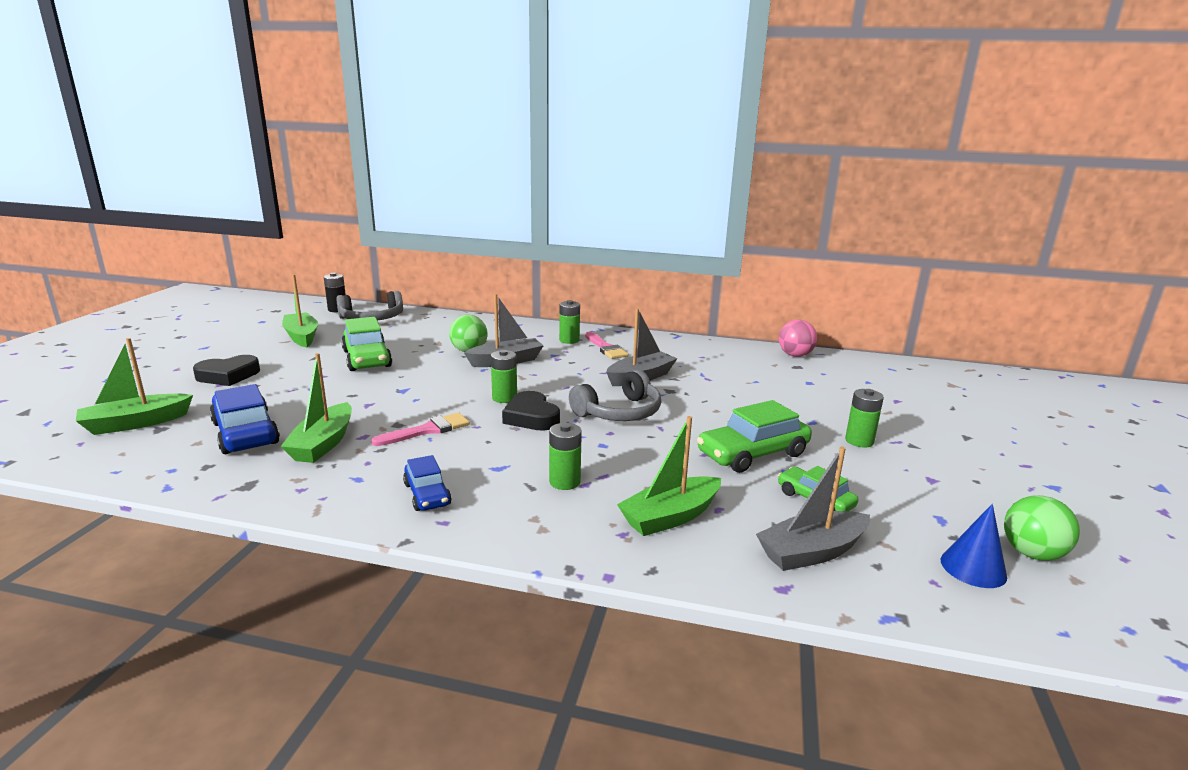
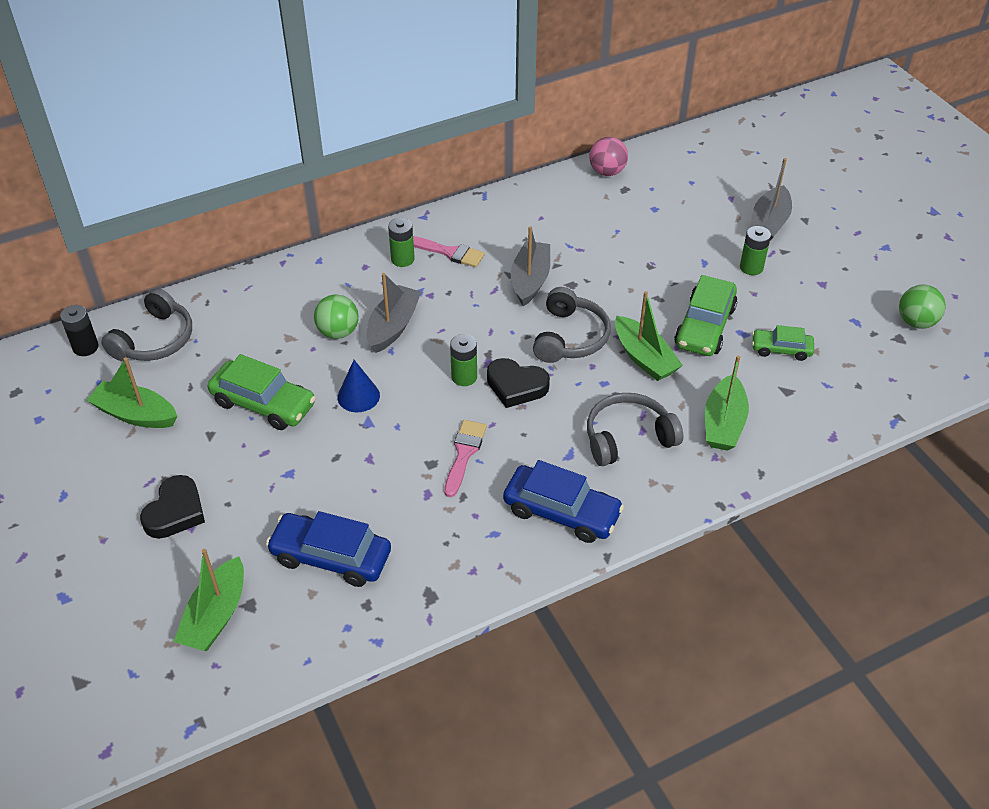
camera: 40 degrees left, 25 degrees up
green boat [280,353,352,463] -> green boat moved to [615,291,683,381]
blue car [403,455,452,511] -> blue car [503,460,624,543], size x1.68
green battery [549,423,582,490] -> grey headphones [587,393,684,466]
grey boat [756,447,870,571] -> grey boat moved to [750,158,792,241]
blue cone [941,504,1007,588] -> blue cone moved to [338,360,380,412]

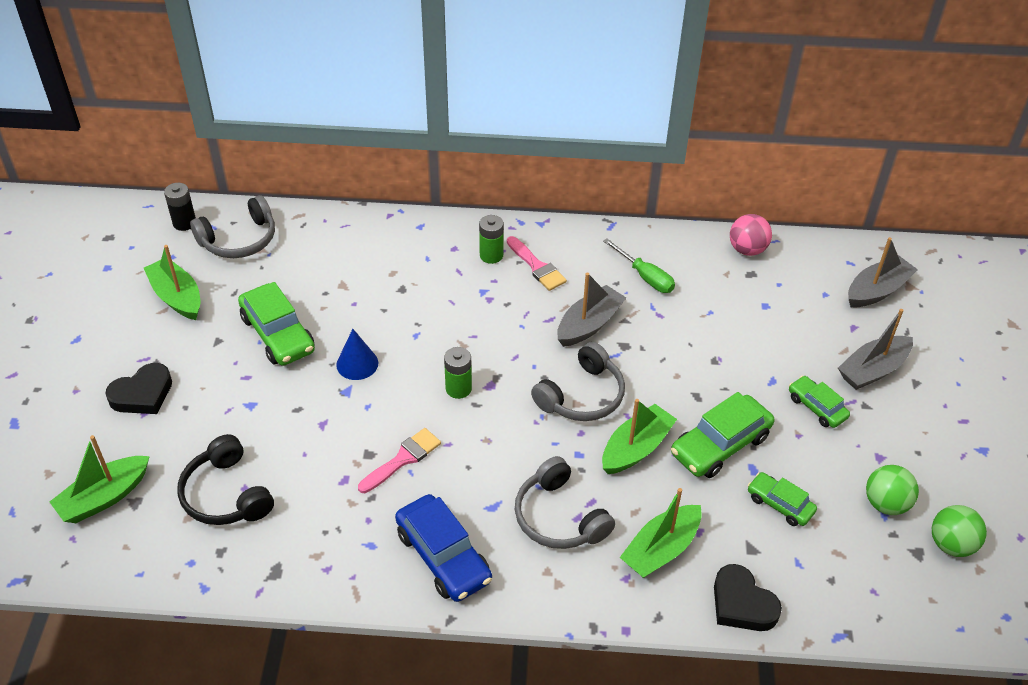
camera: 30 degrees right, 0 degrees up
blue car [266,511,391,587] -> black headphones [178,434,274,525]
green ball [314,295,359,339] -> green ball moved to [866,465,919,515]
grey boat [367,273,421,353] -> grey boat moved to [848,237,918,307]
black heart [487,358,550,408] -> black heart moved to [714,564,782,631]
grey headphones [587,393,684,466] -> grey headphones turned 135 degrees counterclockwise [515,456,615,549]
green boat [615,291,683,381] -> green boat turned 135 degrees counterclockwise [602,399,677,474]
green battery [740,226,771,275] -> green car [789,376,850,428]
none -> green screwdriver [603,239,675,293]

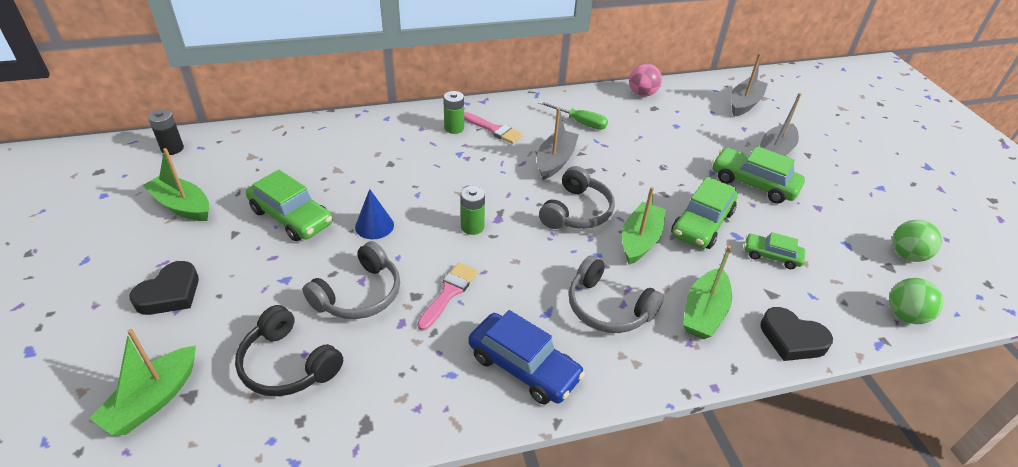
camera: 20 degrees left, 5 degrees down
grey headphones [190,195,275,258] -> grey headphones moved to [303,241,400,319]
green car [789,376,850,428] -> green car [712,146,805,204], size x1.68
green ball [866,465,919,515] -> green ball moved to [889,278,943,324]

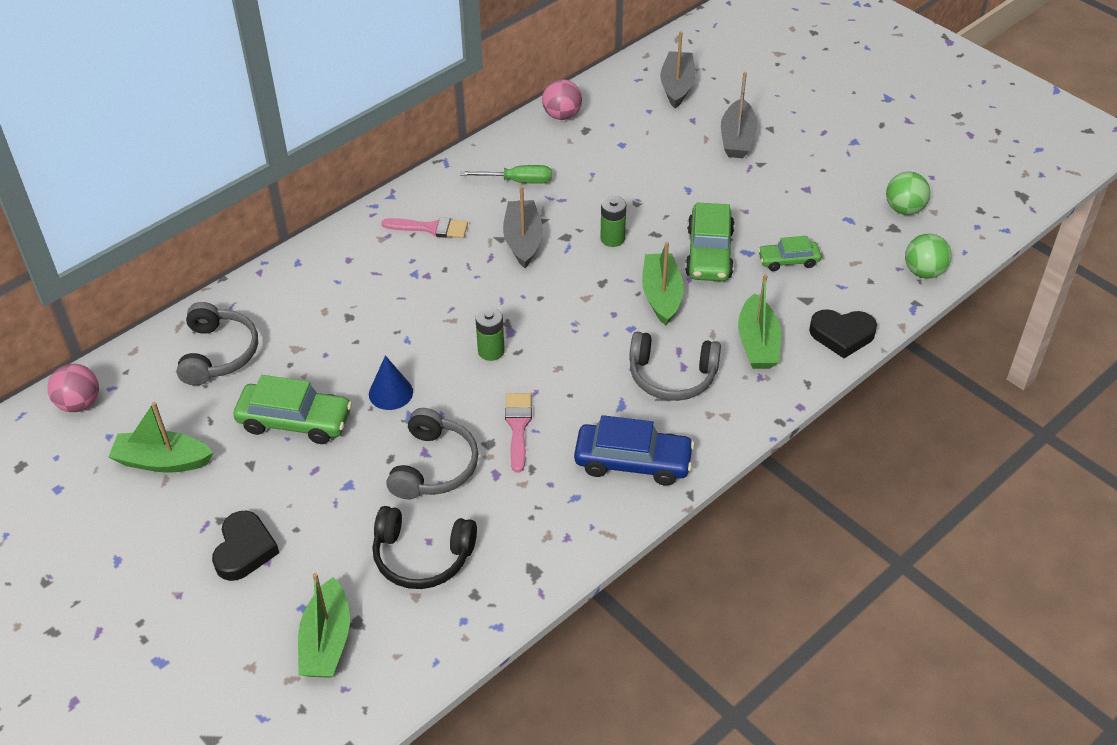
camera: 25 degrees left, 5 degrees up
black battery [148,109,184,155] -> pink ball [47,364,99,412]
green battery [443,91,464,134] -> green battery moved to [600,196,626,247]
grey headphones [539,166,615,229] -> grey headphones moved to [177,302,258,386]
green car [712,146,805,204] -> none

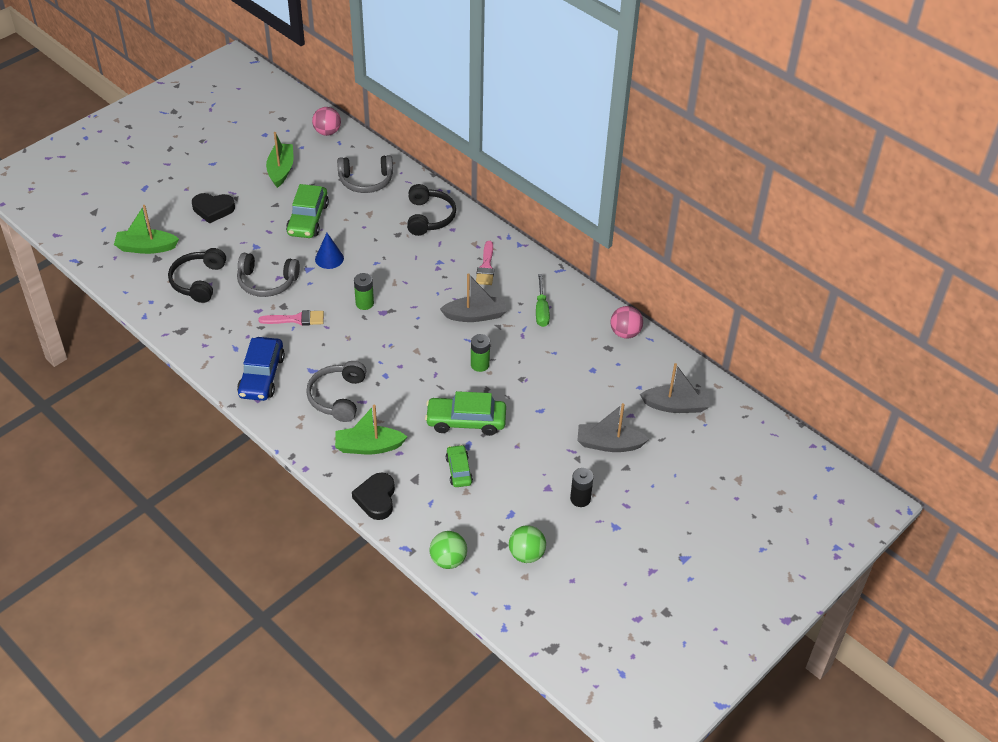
camera: 85 degrees right, 0 degrees up
green boat [642,242,684,325] -> none
none -> black headphones [407,184,456,236]
none -> black battery [570,468,594,507]

